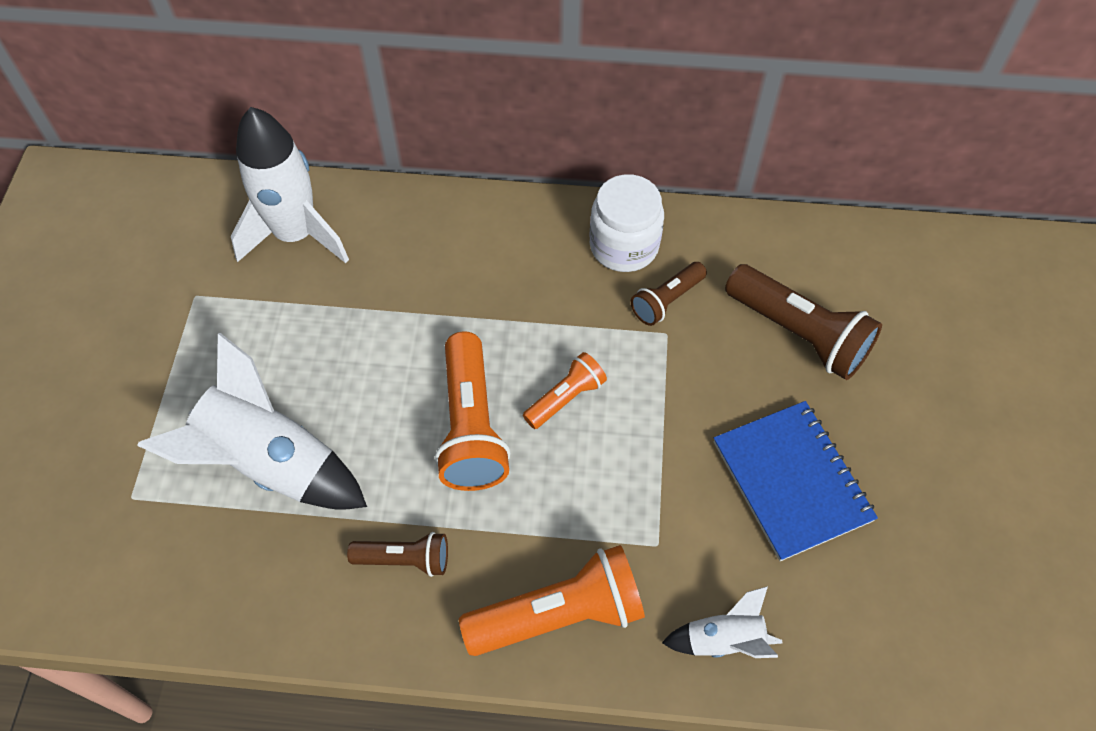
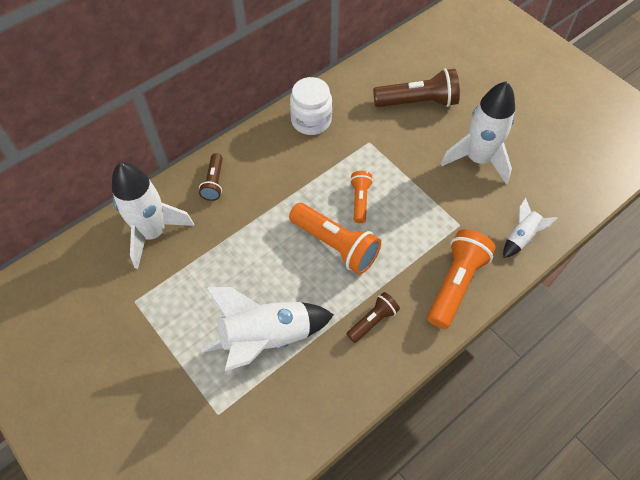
camera: 45 degrees left, 0 degrees up
brown flashlight [631,262,707,326] -> brown flashlight moved to [199,153,223,201]
blue notebook [714,401,878,561] -> white rocket [441,81,515,184]

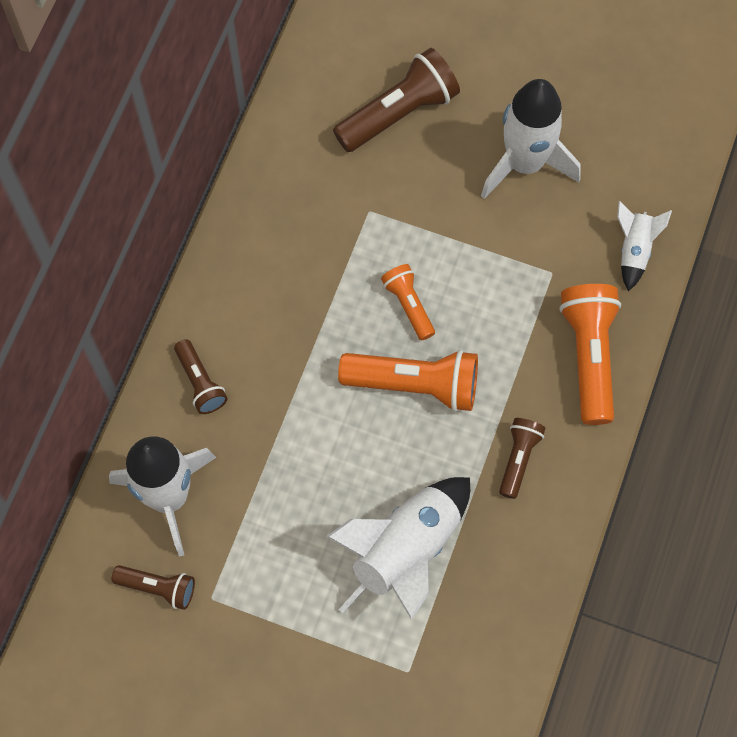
camera: 30 degrees left, 10 degrees up
white jar [290,77,332,135] -> none
none -> brown flashlight [112,565,195,610]

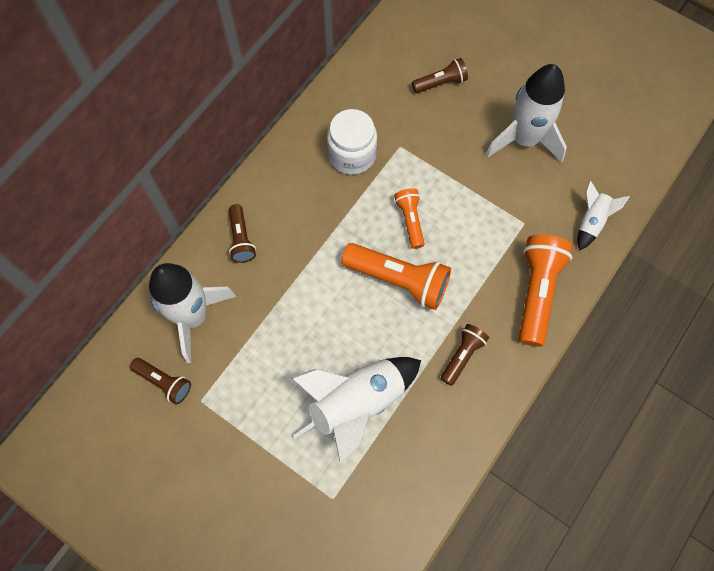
camera: 15 degrees right, 0 degrees up
brown flashlight [333,48,460,152] -> brown flashlight [412,58,468,93], size x0.56
none -> white jar [327,109,377,175]

